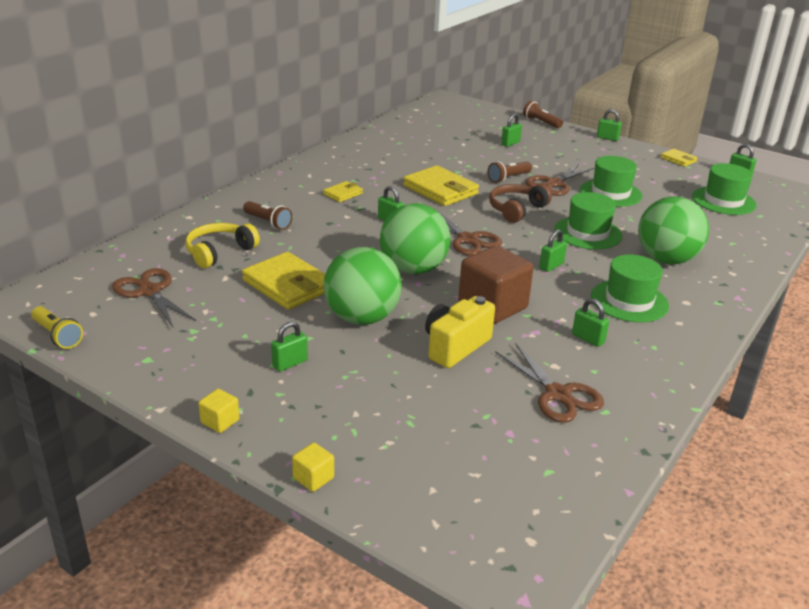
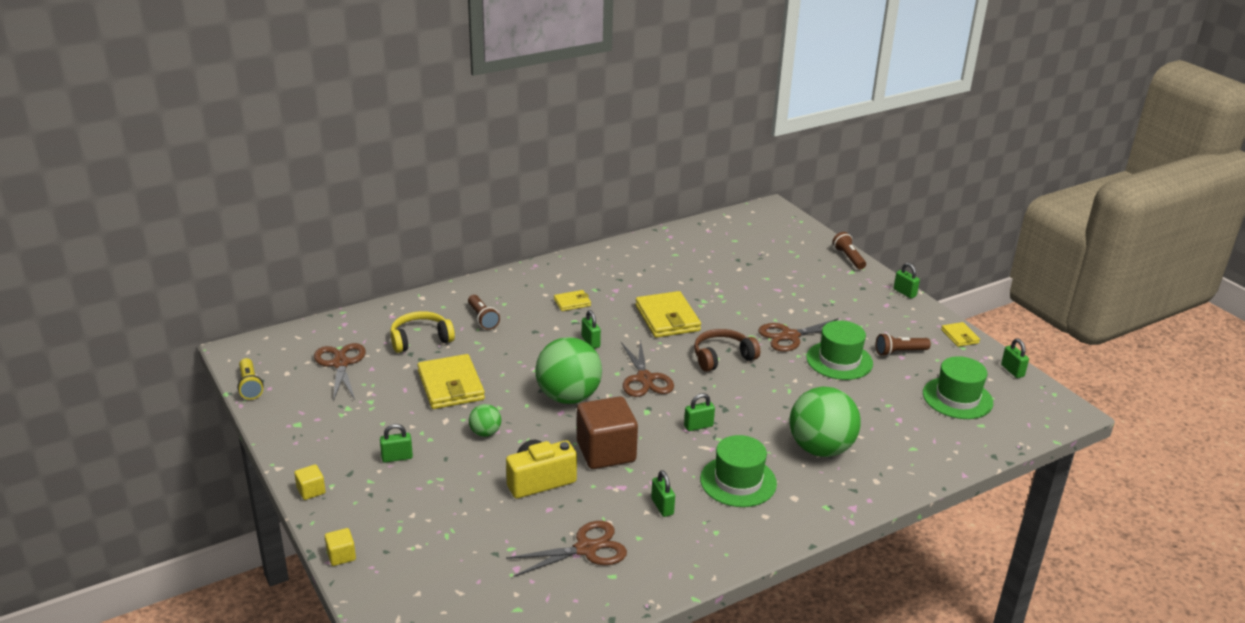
camera: 25 degrees right, 0 degrees up
green ball [323,247,402,325] -> green ball [469,404,501,437], size x0.47
brown flashlight [487,161,532,183] -> brown flashlight moved to [876,333,931,356]
brown scissors [495,343,604,423] -> brown scissors turned 105 degrees counterclockwise [506,521,627,577]
green padlock [501,114,522,147] -> none
green hat [554,192,622,249] -> none

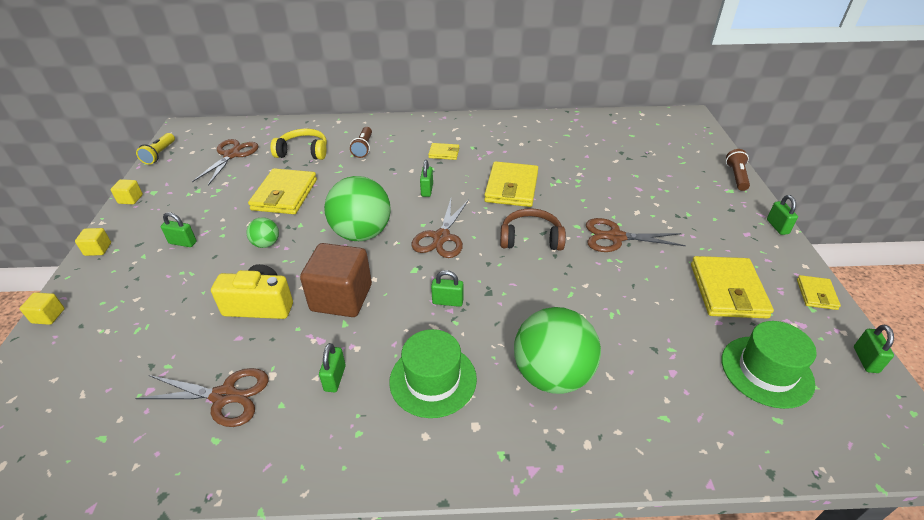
camera: 30 degrees right, 10 degrees up
green hat [806,321,873,380] -> none
brown flashlight [876,333,931,356] -> yellow wallet [691,256,774,319]
none -> yellow cube [111,179,143,204]

